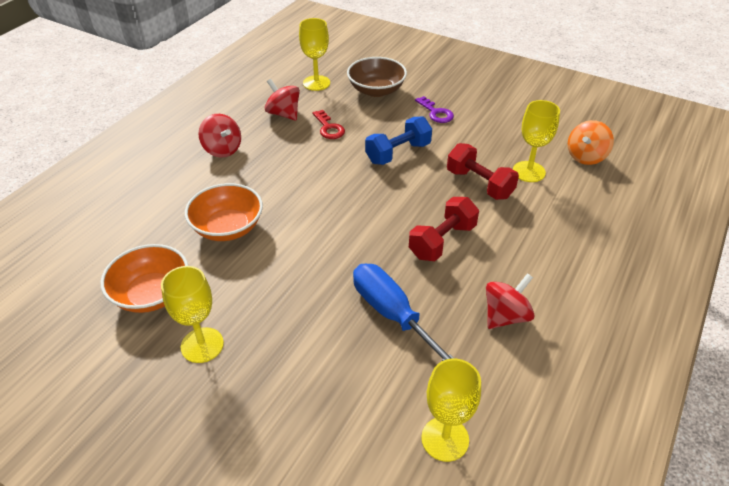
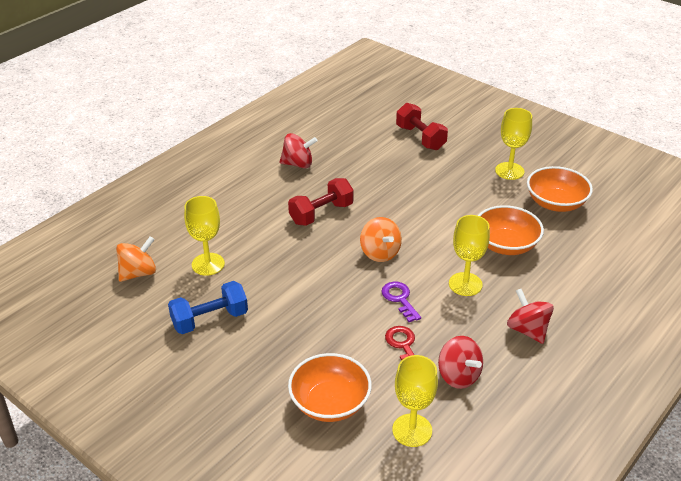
camera: 170 degrees left, 5 degrees down
brown bowl [347,57,407,97] -> orange bowl [288,353,372,422]
blue screwdriver [353,264,454,361] -> none
blue dumbbell [365,117,432,165] -> blue dumbbell moved to [168,281,248,334]
purple key [415,96,454,123] -> purple key moved to [381,282,421,322]
yellow goblet [421,359,481,462] -> yellow goblet moved to [449,215,490,296]
red dumbbell [447,143,519,200] -> red dumbbell moved to [396,103,448,150]
red spinning top [486,273,535,329] -> red spinning top turned 150 degrees counterclockwise [280,133,318,168]
none -> orange spinning top [360,217,402,262]

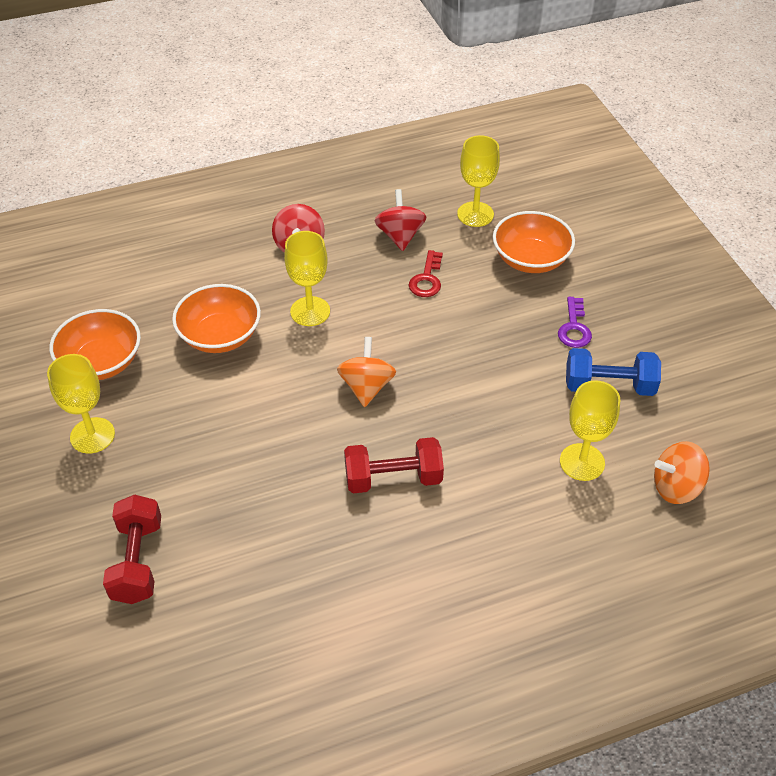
camera: 150 degrees left, 10 degrees up
red spinning top [280,133,318,168] -> none
purple key [381,282,421,322] -> purple key moved to [558,297,592,348]

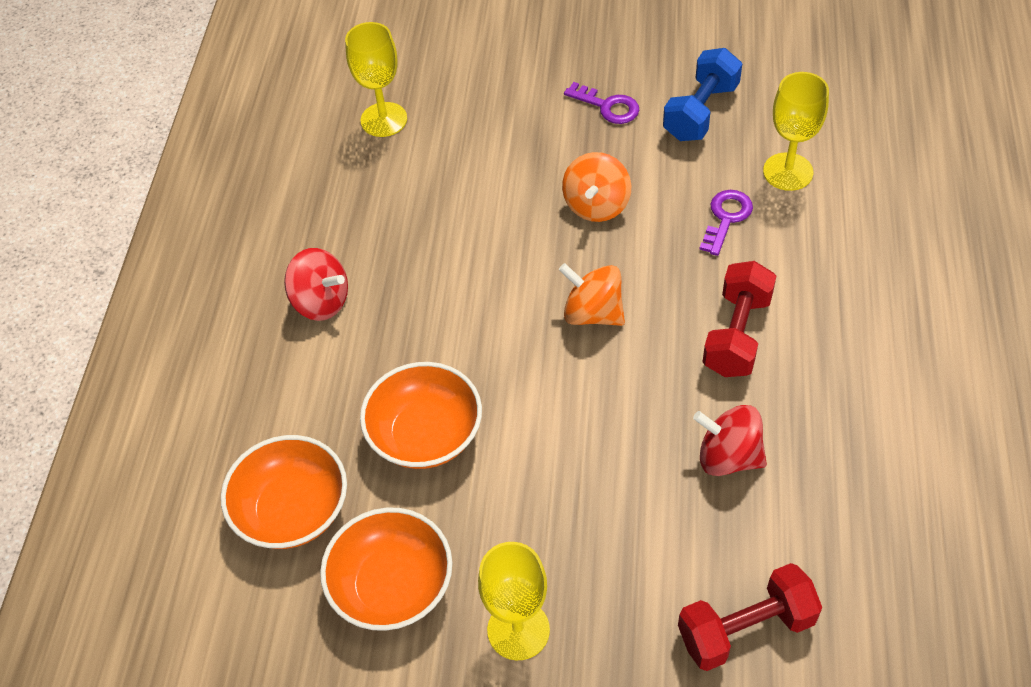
camera: 60 degrees left, 5 degrees up
red dumbbell [103,494,161,604] -> red dumbbell turned 45 degrees counterclockwise [678,563,822,671]
yellow goblet [284,231,330,326] -> none
red spinning top [374,189,426,251] -> red spinning top moved to [693,405,767,476]
red key [409,250,443,297] -> none
orange bowl [493,211,575,273] -> orange bowl moved to [221,435,347,549]
orange spinning top [654,441,710,504] -> orange spinning top moved to [562,152,631,222]
none -> purple key [699,190,753,256]

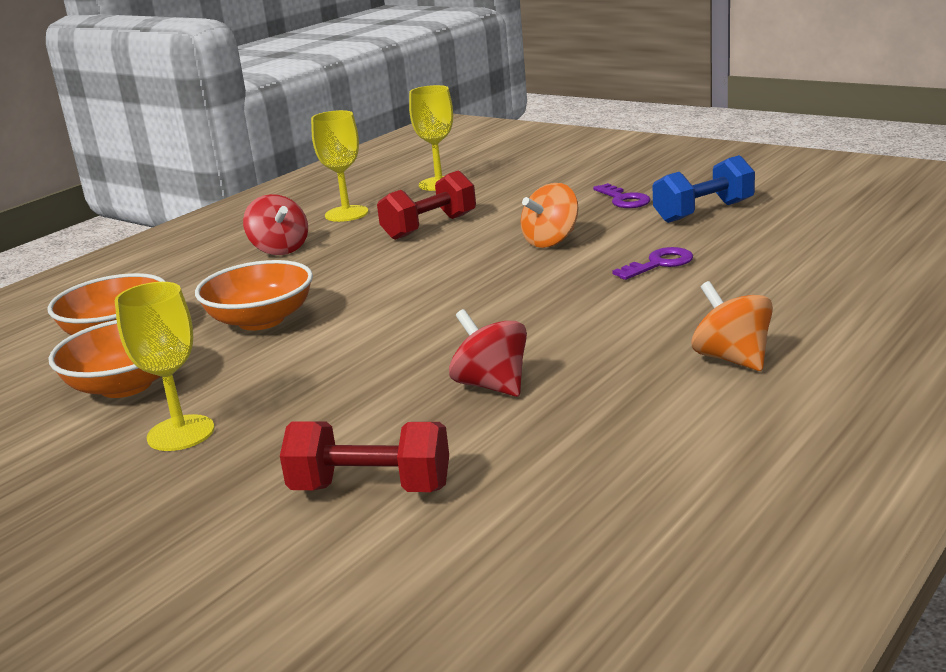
camera: 30 degrees right, 30 degrees down
orange spinning top [559,263,625,326] -> orange spinning top moved to [691,281,773,371]
red dumbbell [702,261,776,377] -> red dumbbell moved to [377,170,476,240]
yellow goblet [763,72,829,191] -> yellow goblet moved to [311,110,369,222]

